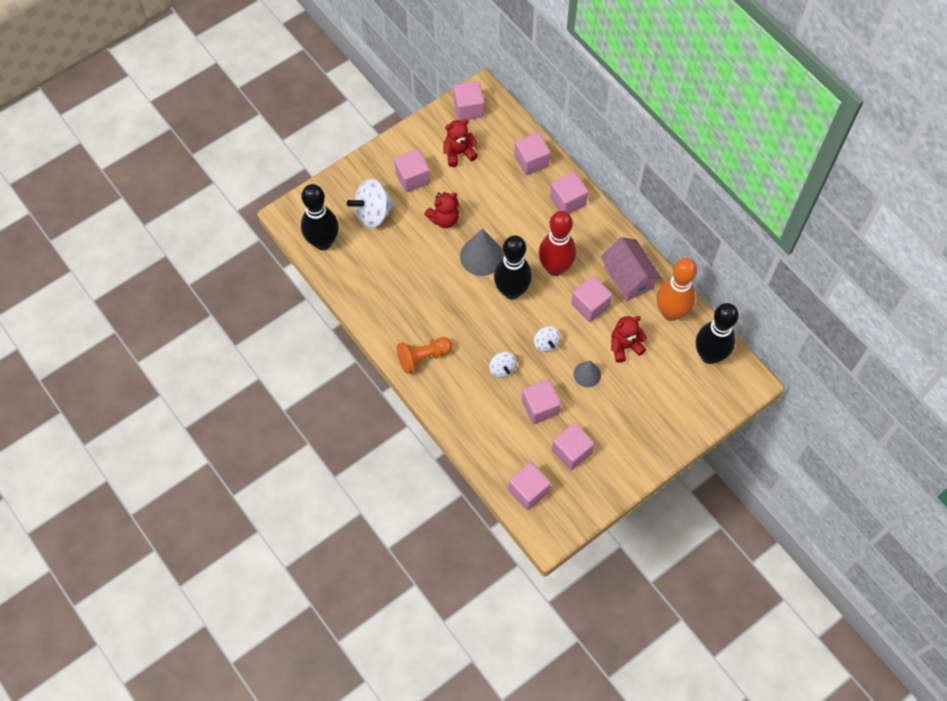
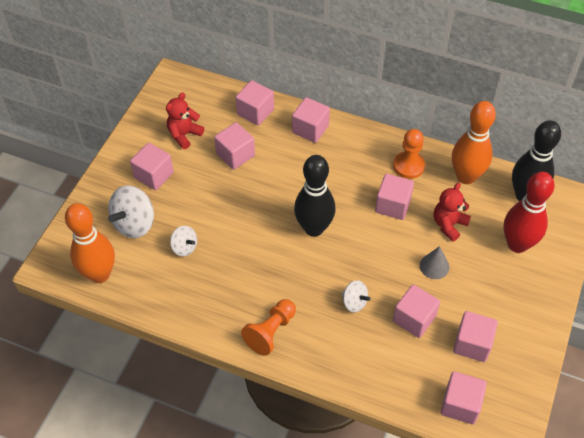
camera: 30 degrees left, 10 degrees down
black bowling pin [301,184,339,250] -> orange bowling pin [65,203,115,283]
red teddy bear [424,192,459,228] -> none
pink cube [453,81,484,121] -> pink cube moved to [214,122,255,170]
grey cone [460,229,504,276] -> none
white spinning top [534,326,561,352] -> white spinning top moved to [170,226,197,256]
red bowling pin [538,211,576,276] -> red bowling pin moved to [504,172,555,253]
pink house [601,237,662,302] -> orange pawn [393,129,425,179]

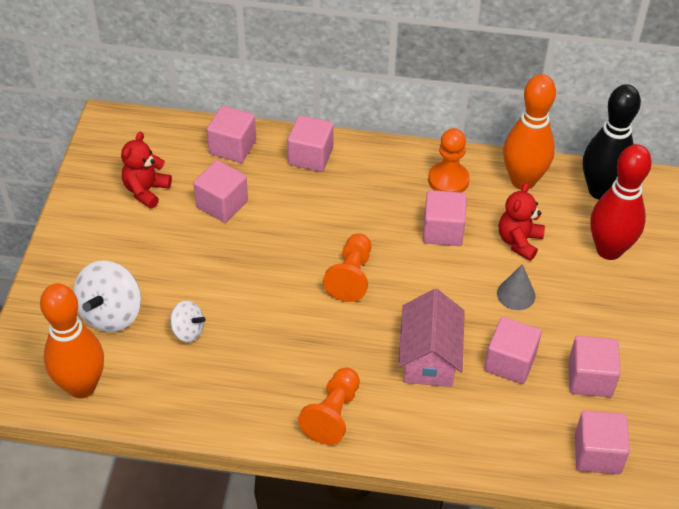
camera: 15 degrees left, 5 degrees down
pink cube [130,143,174,190] -> none
black bowling pin [294,155,336,237] -> orange pawn [323,233,371,302]
white spinning top [342,280,371,312] -> pink house [398,289,465,387]

